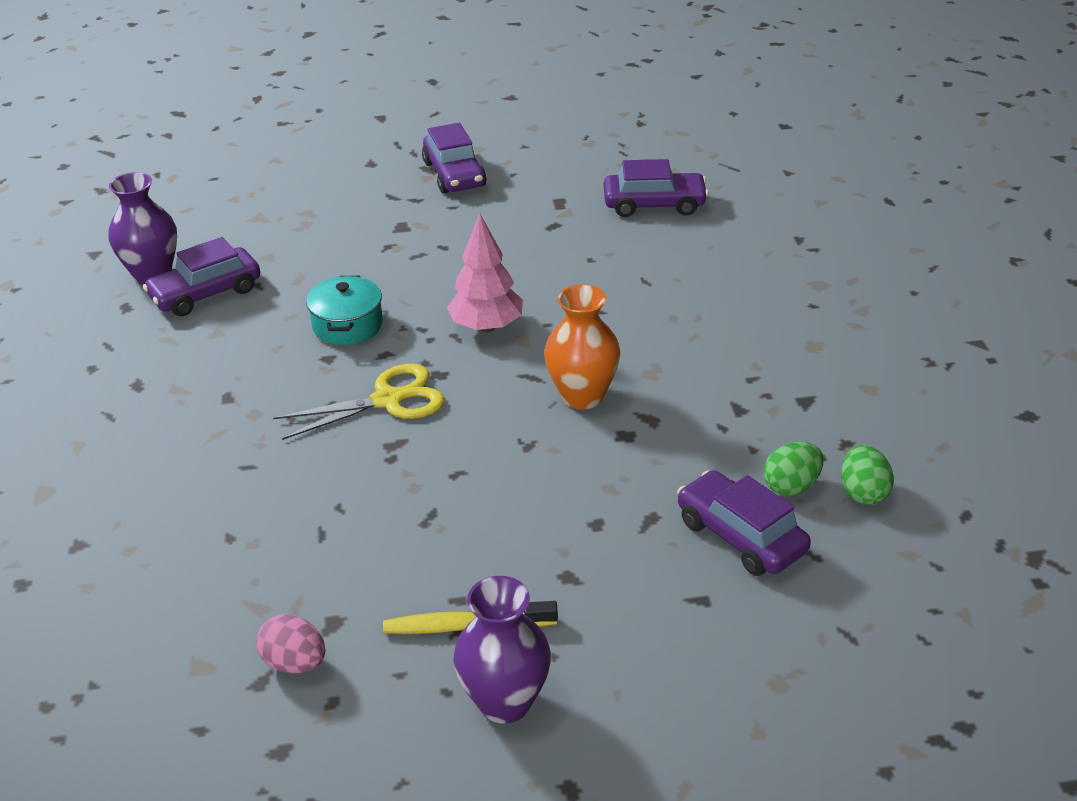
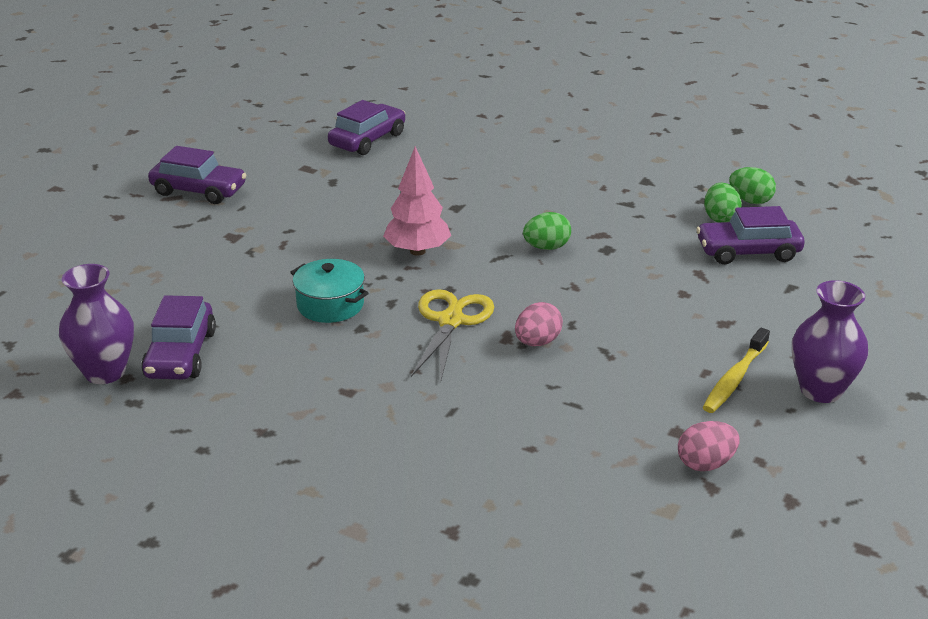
camera: 55 degrees left, 5 degrees down
orange vase [544,284,620,409] -> green egg [523,212,571,250]
none -> pink egg [515,302,563,346]

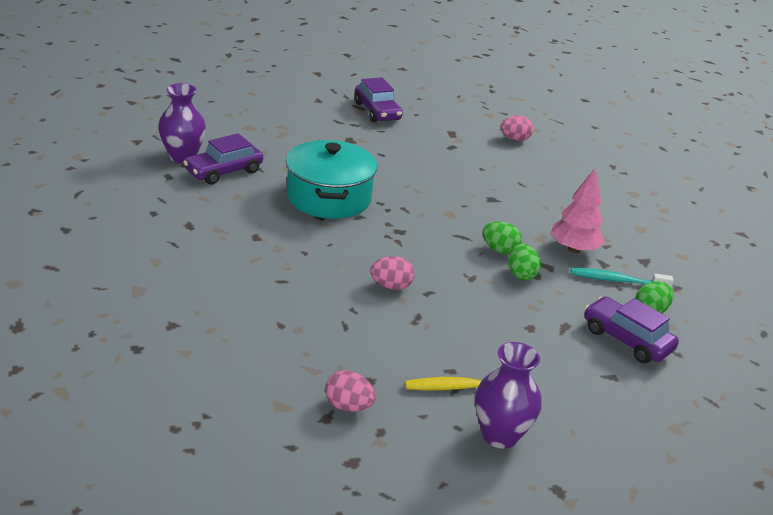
camera: 45 degrees right, 0 degrees up
turquoise pot [290,259,369,323] -> turquoise pot [286,140,377,219], size x1.75
purple car [328,100,405,155] -> pink egg [500,116,533,141]
pink tree [383,146,451,255] -> pink tree moved to [551,168,605,253]
yellow scissors [411,289,494,380] -> none
green egg [729,167,776,204] -> green egg moved to [508,243,541,280]
none -> turquoise toothbrush [570,268,674,287]

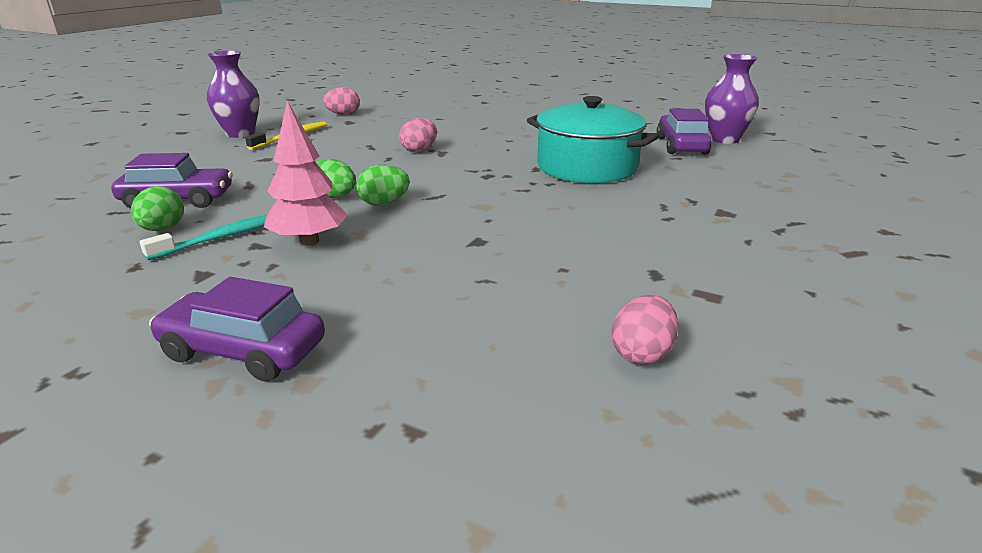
camera: 135 degrees right, 5 degrees down
purple car [354,77,403,122] -> purple car moved to [149,277,325,381]

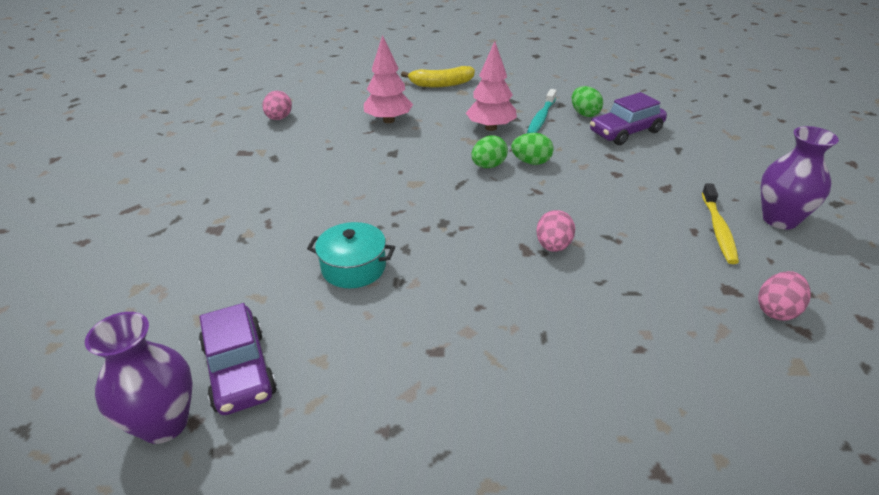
camera: 155 degrees right, 10 degrees up
purple car [149,277,325,381] -> yellow banana [401,66,475,87]
turquoise pot [527,96,659,183] -> turquoise pot [307,222,395,288], size x0.57
none -> pink tree [364,35,413,123]

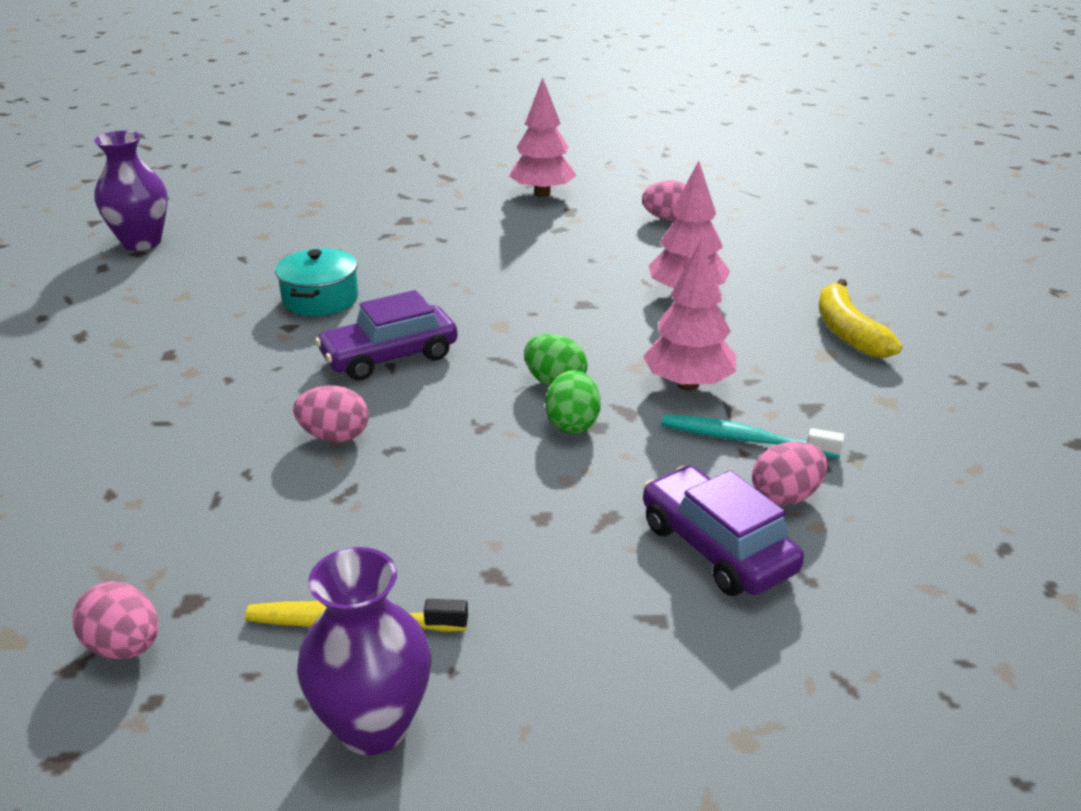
camera: 85 degrees right, 5 degrees down
purple car [199,303,277,415] -> purple car moved to [315,290,458,380]
green egg [572,86,603,117] -> pink egg [752,441,828,506]
none -> pink tree [509,78,577,197]

